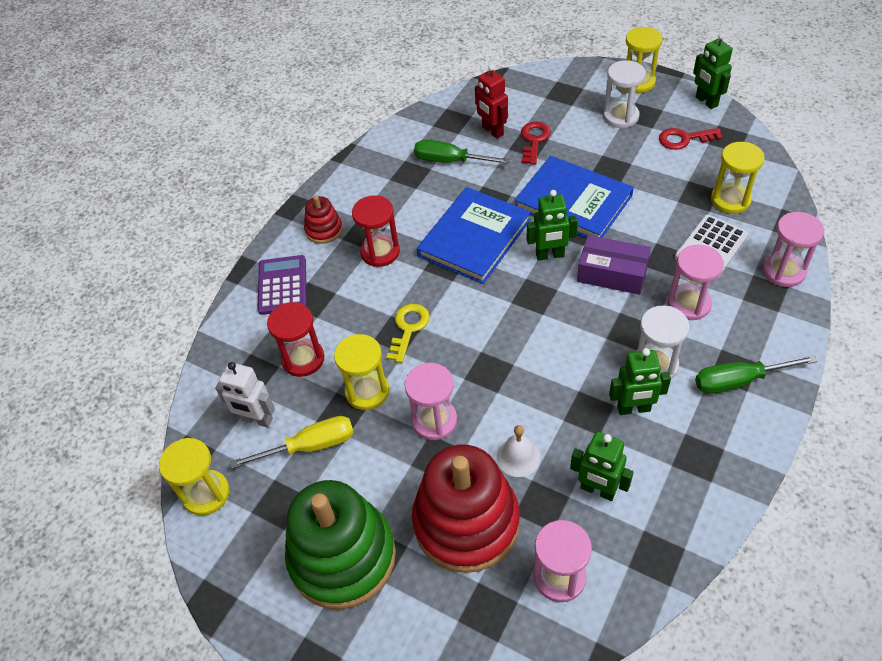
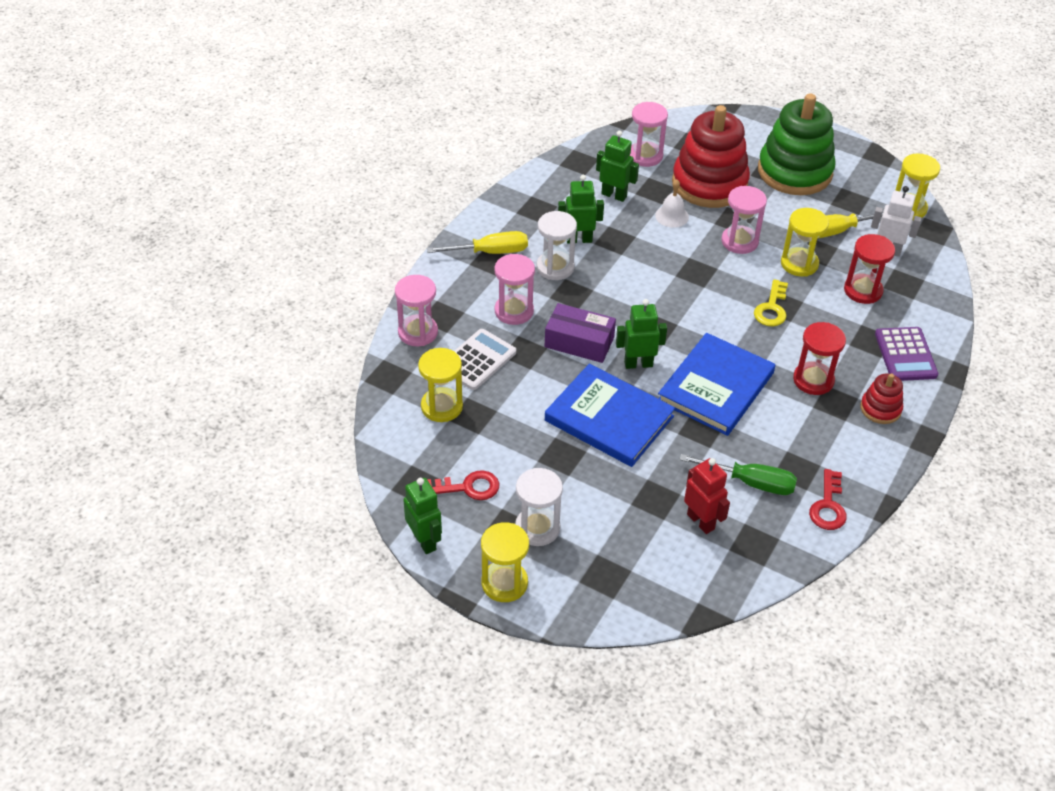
camera: 175 degrees right, 5 degrees down
red key [521,121,551,164] -> red key moved to [809,469,847,530]
green screwdriver [695,355,818,394] -> yellow screwdriver [427,231,528,254]

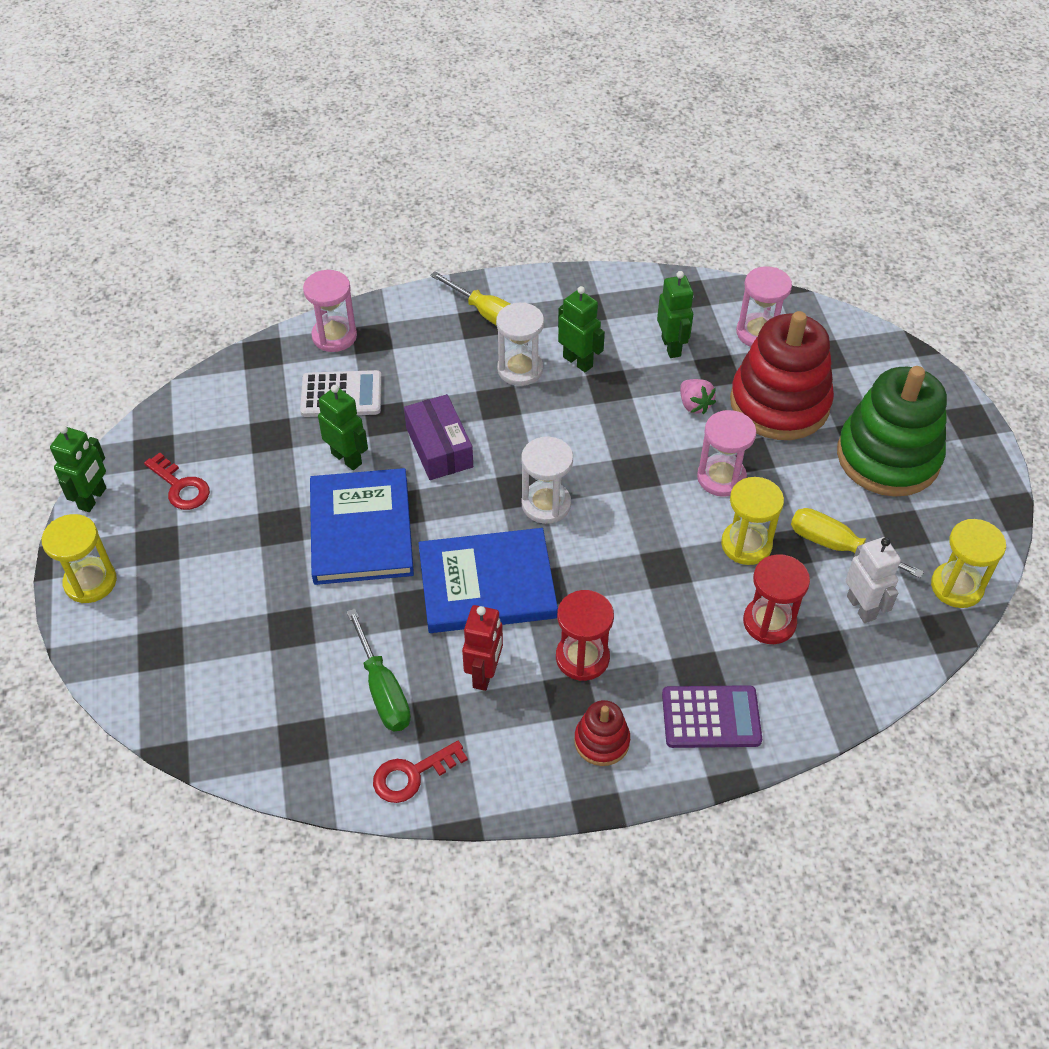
camera: 50 degrees right, 5 degrees up
yellow hourglass [418,348,463,422] -> none
pink hourglass [495,254,535,325] -> none
white hourglass [515,468,563,546] -> white hourglass moved to [521,437,573,524]
green robot [616,299,667,369] -> green robot moved to [318,385,368,470]
white bell [655,179,689,228] -> pink strawberry [680,379,716,414]
red robot [684,458,730,534] -> red robot moved to [462,605,503,691]
yellow key [754,279,788,327] -> none
purple calculator [875,327,938,381] -> purple calculator turned 135 degrees counterclockwise [662,685,762,748]

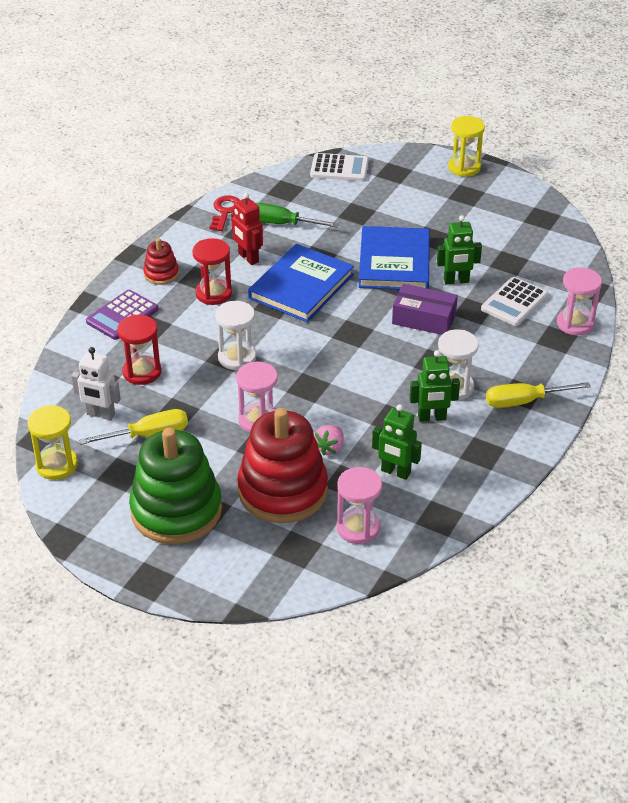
camera: 130 degrees right, 10 degrees down
green robot [50,425,106,512] -> none
red key [144,453,210,510] -> none
blue book [310,468,414,585] -> blue book turned 60 degrees clockwise [359,226,430,290]
white hourglass [521,437,573,524] -> white hourglass moved to [215,301,256,370]
pink strawberry [680,379,716,414] -> pink strawberry turned 75 degrees counterclockwise [314,425,344,455]
yellow hourglass [721,477,784,565] -> none
none -> white calculator [310,153,369,181]

